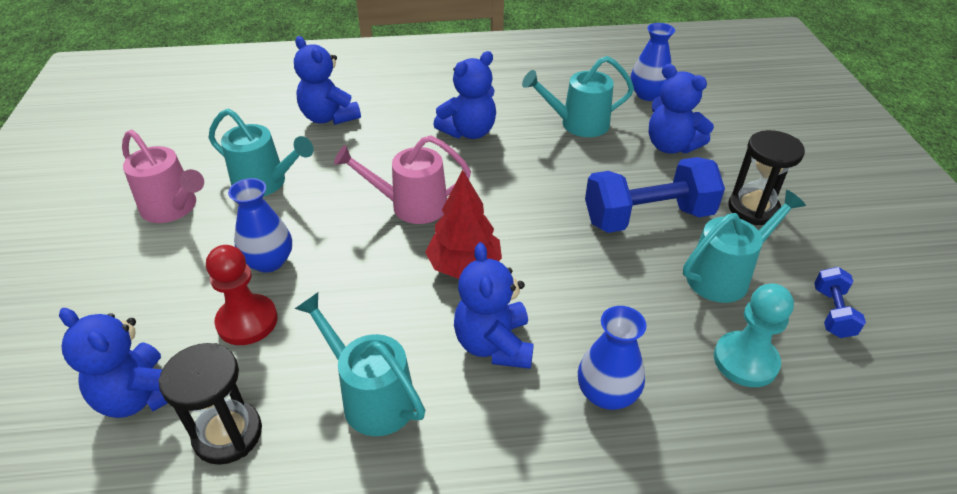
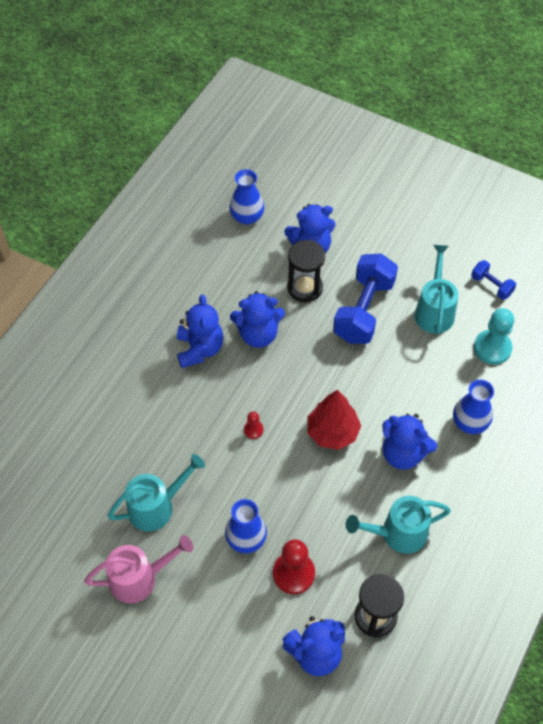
camera: 55 degrees left, 15 degrees up
blue teddy bear [294,36,361,125] -> blue teddy bear moved to [230,291,285,348]
pink watering can [334,135,471,224] -> red pawn [244,411,263,439]
turquoise watering can [522,56,634,137] -> none
black hourglass [728,130,805,225] -> black hourglass moved to [287,240,325,302]

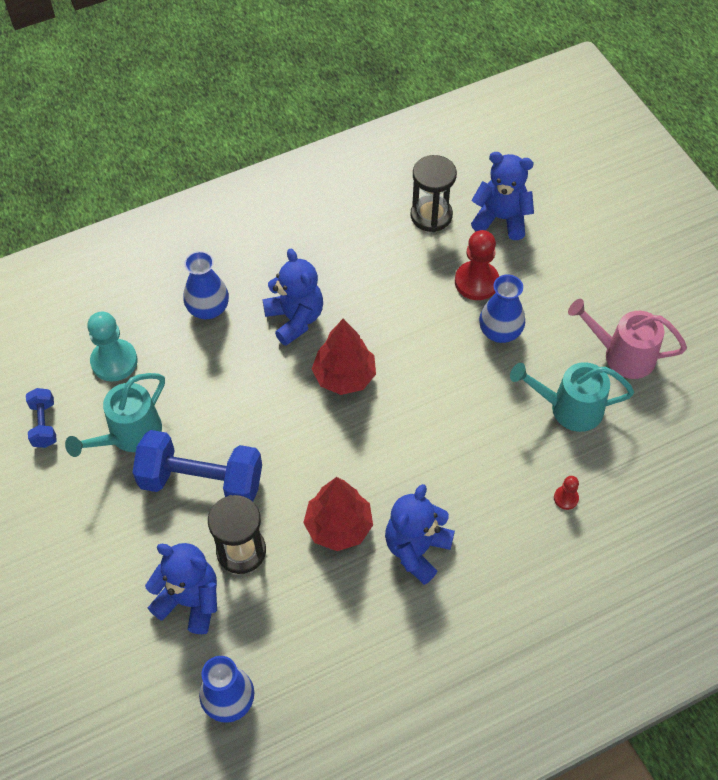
camera: 145 degrees left, 0 degrees up
blue teddy bear [230,291,285,348] -> red tree [303,477,373,551]
red pawn [244,411,263,439] -> red pawn moved to [554,476,579,510]
blue dumbbell [333,254,398,344] -> blue dumbbell turned 45 degrees clockwise [132,430,262,501]
turquoise watering can [346,496,451,554] -> none

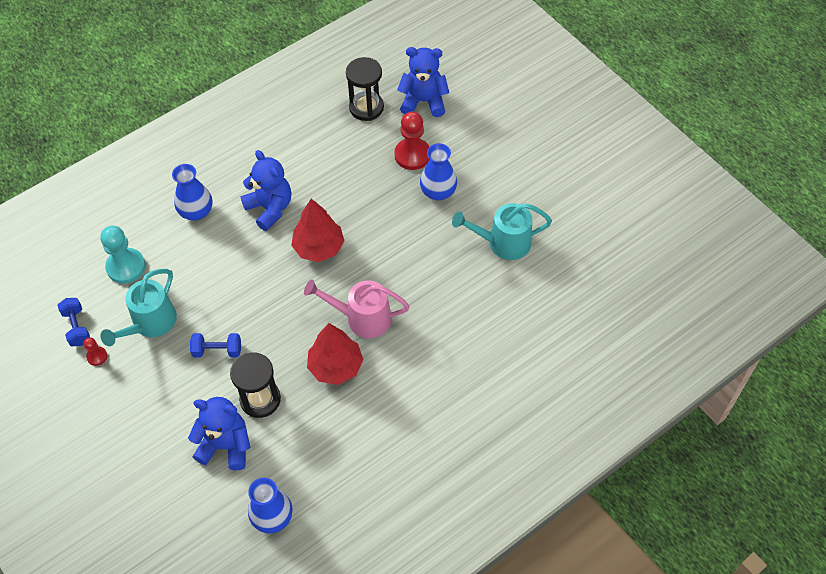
camera: 10 degrees left, 0 degrees up
blue dumbbell [132,430,262,501] -> blue dumbbell [190,333,241,358], size x0.49
blue teddy bear [385,484,455,585] -> none
red pawn [554,476,579,510] -> red pawn moved to [83,337,107,366]
pink watering can [568,299,687,379] -> pink watering can moved to [304,280,410,338]

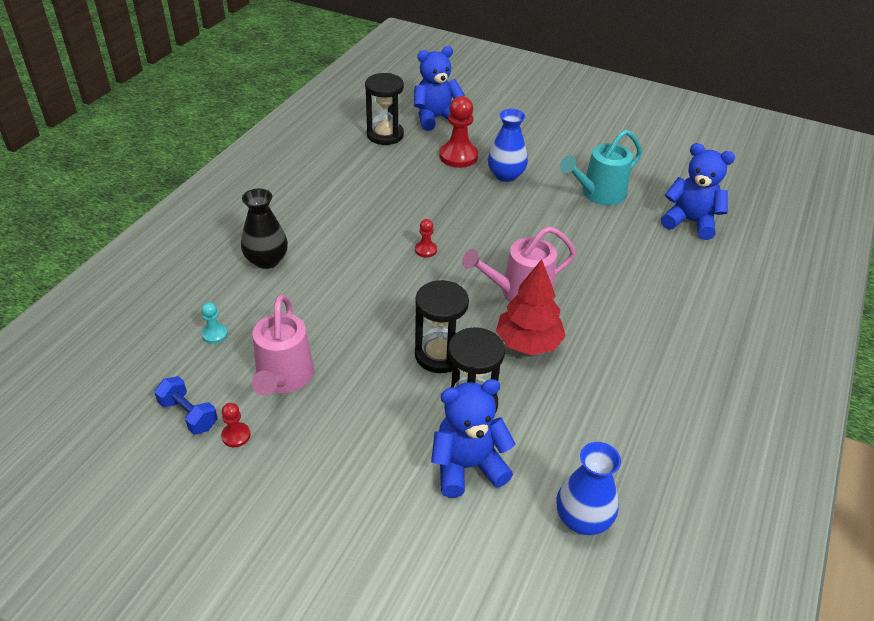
camera: 30 degrees left, 15 degrees down
turquoise pawn [100,226,146,284] -> turquoise pawn [201,302,228,344], size x0.50
turquoise watering can [100,269,177,346] -> pink watering can [252,295,314,396]
blue vase [172,164,212,221] -> black vase [241,189,288,269]
blue dumbbell [190,333,241,358] -> none
blue teddy bear [240,150,291,231] -> blue teddy bear moved to [661,143,735,240]
red tree [291,199,344,262] -> red pawn [415,219,437,257]
none -> black hourglass [415,280,469,373]

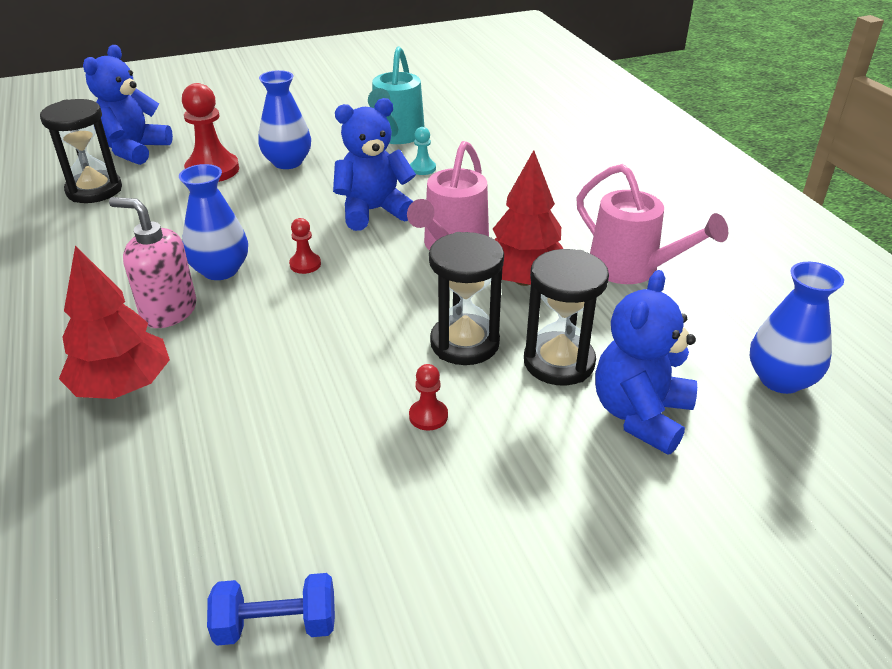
camera: 45 degrees left, 5 degrees down
turquoise pawn [201,302,228,344] -> turquoise pawn moved to [410,127,436,175]
red pawn [221,403,250,447] -> red pawn moved to [409,364,448,431]
black vase [241,189,288,269] -> red tree [59,246,170,399]
pink watering can [252,295,314,396] -> pink watering can moved to [576,164,728,284]
blue teddy bear [661,143,735,240] -> blue teddy bear moved to [333,98,416,231]
none -> pink soap dispenser [109,197,196,328]
none -> blue vase [179,164,248,280]

